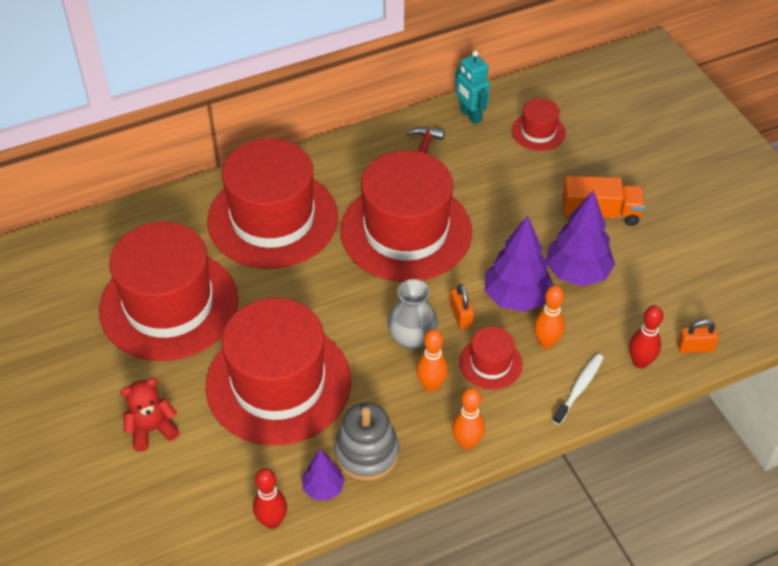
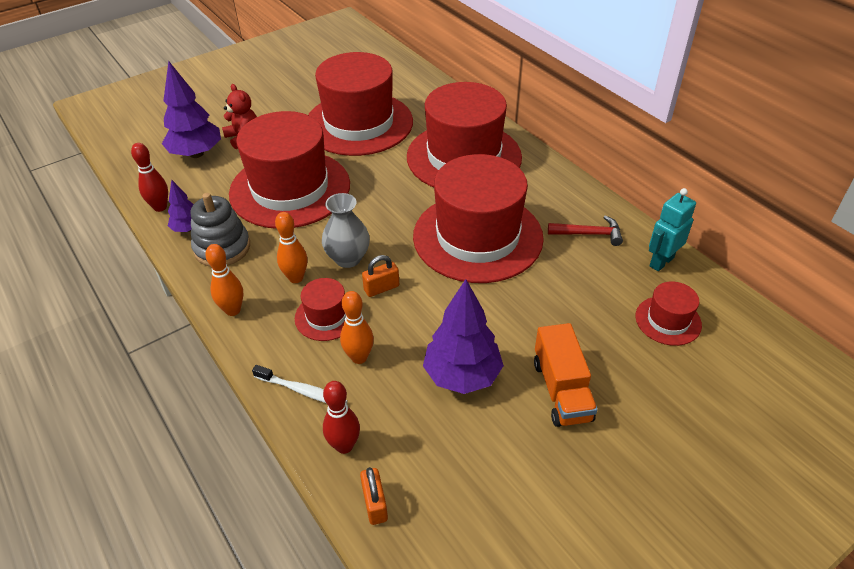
camera: 80 degrees right, 5 degrees down
purple tree [485,215,554,312] -> purple tree moved to [162,61,221,158]

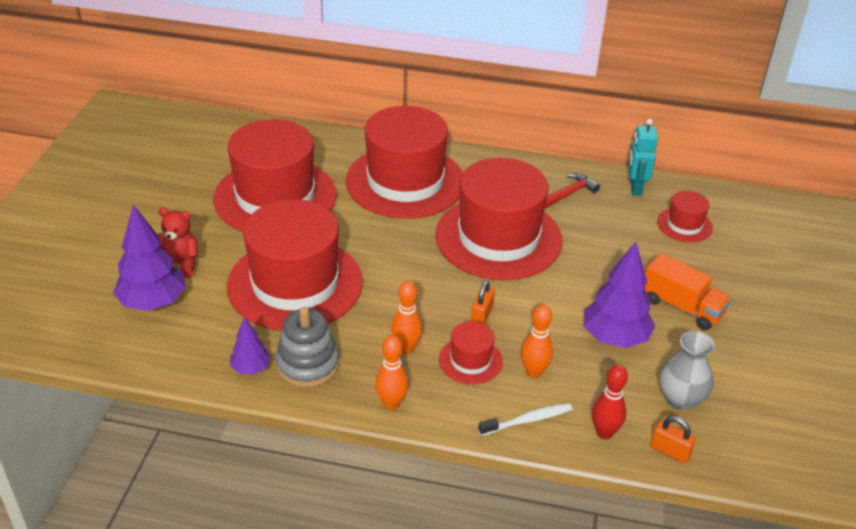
camera: 45 degrees left, 5 degrees down
red bowling pin [131,143,168,212] -> none
grey vase [322,193,370,268] -> grey vase moved to [659,331,715,411]

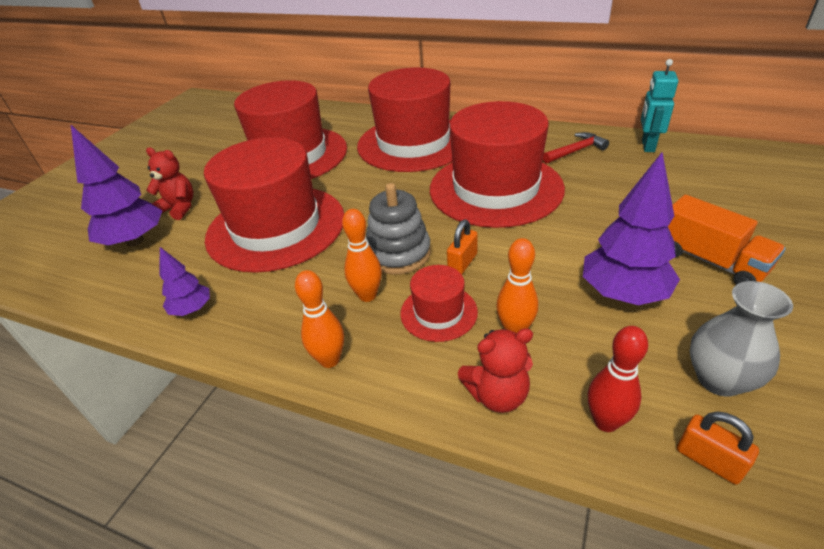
camera: 15 degrees right, 0 degrees up
grey stacking toy [276,307,339,387] -> grey stacking toy moved to [366,183,431,275]
white toothbrush [478,403,573,436] -> red teddy bear [458,328,533,413]
red hat [657,191,713,243] -> none

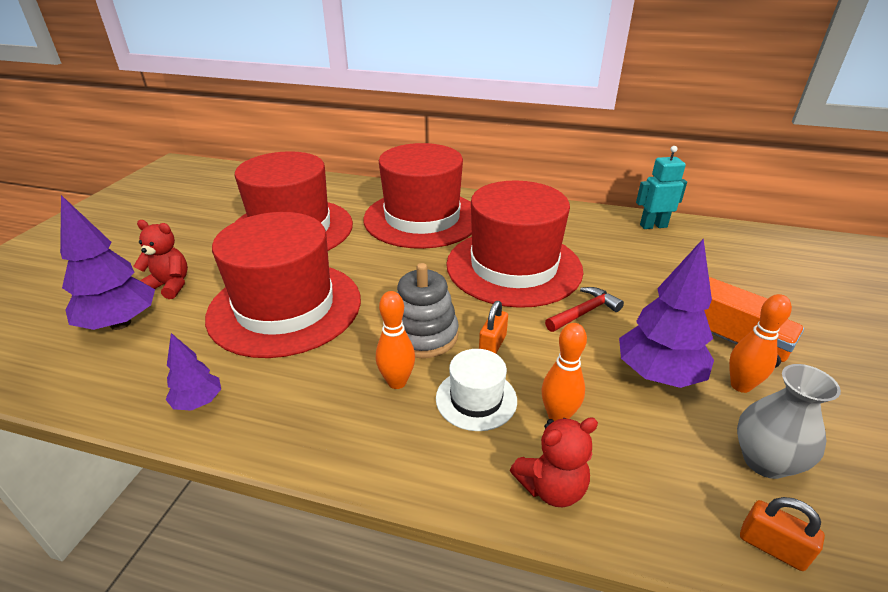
camera: 10 degrees left, 5 degrees down
orange bowling pin [295,270,344,368] -> orange bowling pin moved to [729,294,792,393]
red hat [400,265,478,342] -> white hat [436,349,517,431]
red hammer [543,132,609,164] -> red hammer moved to [545,287,624,332]
red bowling pin [588,326,648,432] -> none
turquoise robot [641,59,678,152] -> turquoise robot turned 75 degrees clockwise [636,146,687,229]

